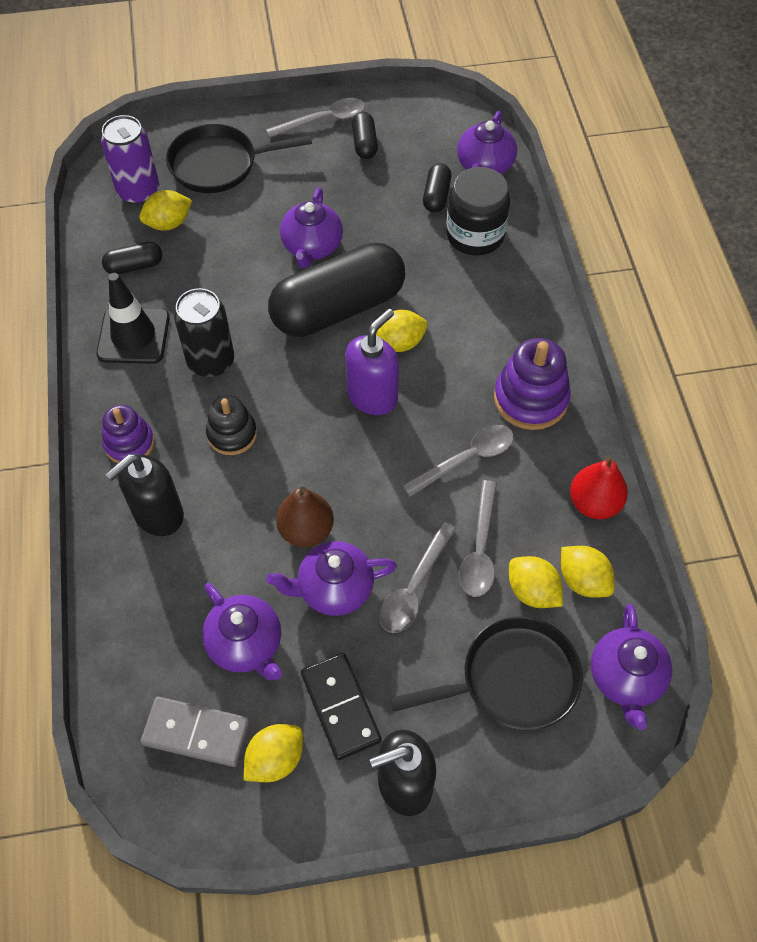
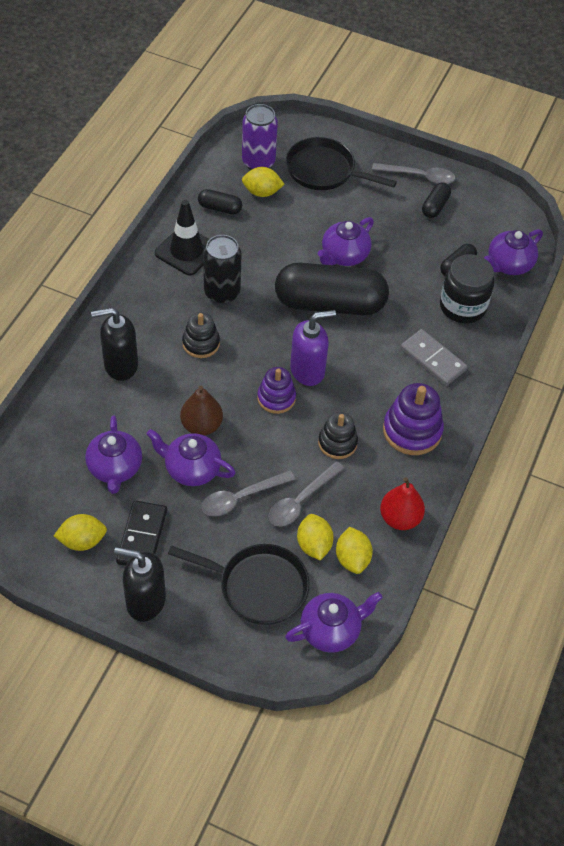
camera: 30 degrees right, 5 degrees down
purple stacking toy [102,405,154,463] -> purple stacking toy moved to [257,367,296,414]
grey domino [141,697,250,767] -> grey domino moved to [400,329,468,386]
yellow lemon [376,310,428,352] -> none
grey spoon [402,425,514,497] -> black stacking toy [318,412,358,459]
purple teapot [591,604,672,730] -> purple teapot turned 150 degrees counterclockwise [285,592,383,653]

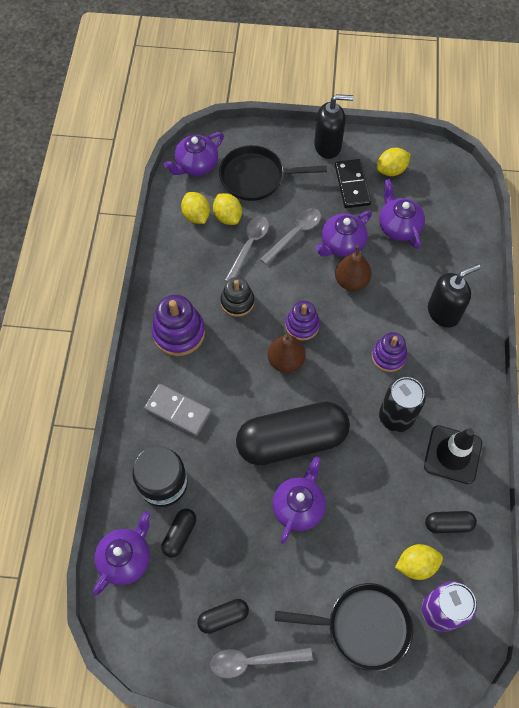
camera: 165 degrees right, 10 degrees up
purple teapot [147,429,236,486] -> purple teapot turned 135 degrees clockwise [315,211,372,257]
black stacking toy [182,312,220,358] -> purple stacking toy [372,332,407,372]
purple soap dispenser [290,310,336,386] -> brown pear [268,334,306,373]
red pear [380,477,425,530] -> none
black capsule [422,182,451,218] -> black capsule turned 60 degrees clockwise [197,599,249,634]

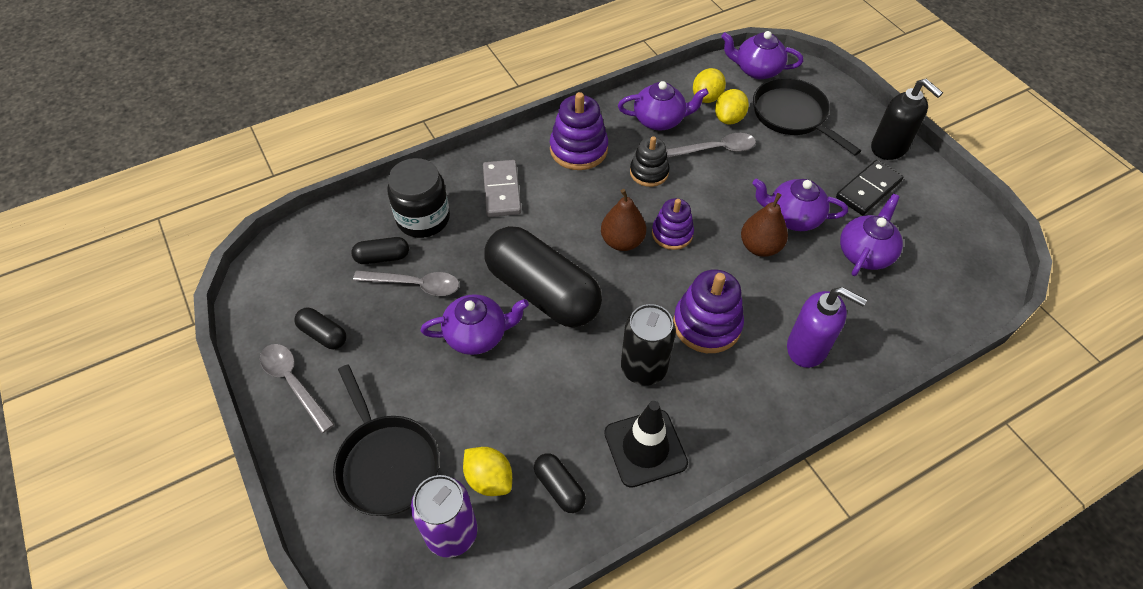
camera: 55 degrees right, 10 degrees down
purple teapot [93,511,150,596] -> purple teapot moved to [618,81,709,131]
grey spoon [260,208,321,265] -> grey spoon moved to [353,271,459,296]
purple stacking toy [372,332,407,372] -> purple stacking toy [673,269,744,353], size x1.53
yellow lemon [377,148,411,176] -> none
black soap dispenser [428,264,481,328] -> purple soap dispenser [787,287,867,368]

